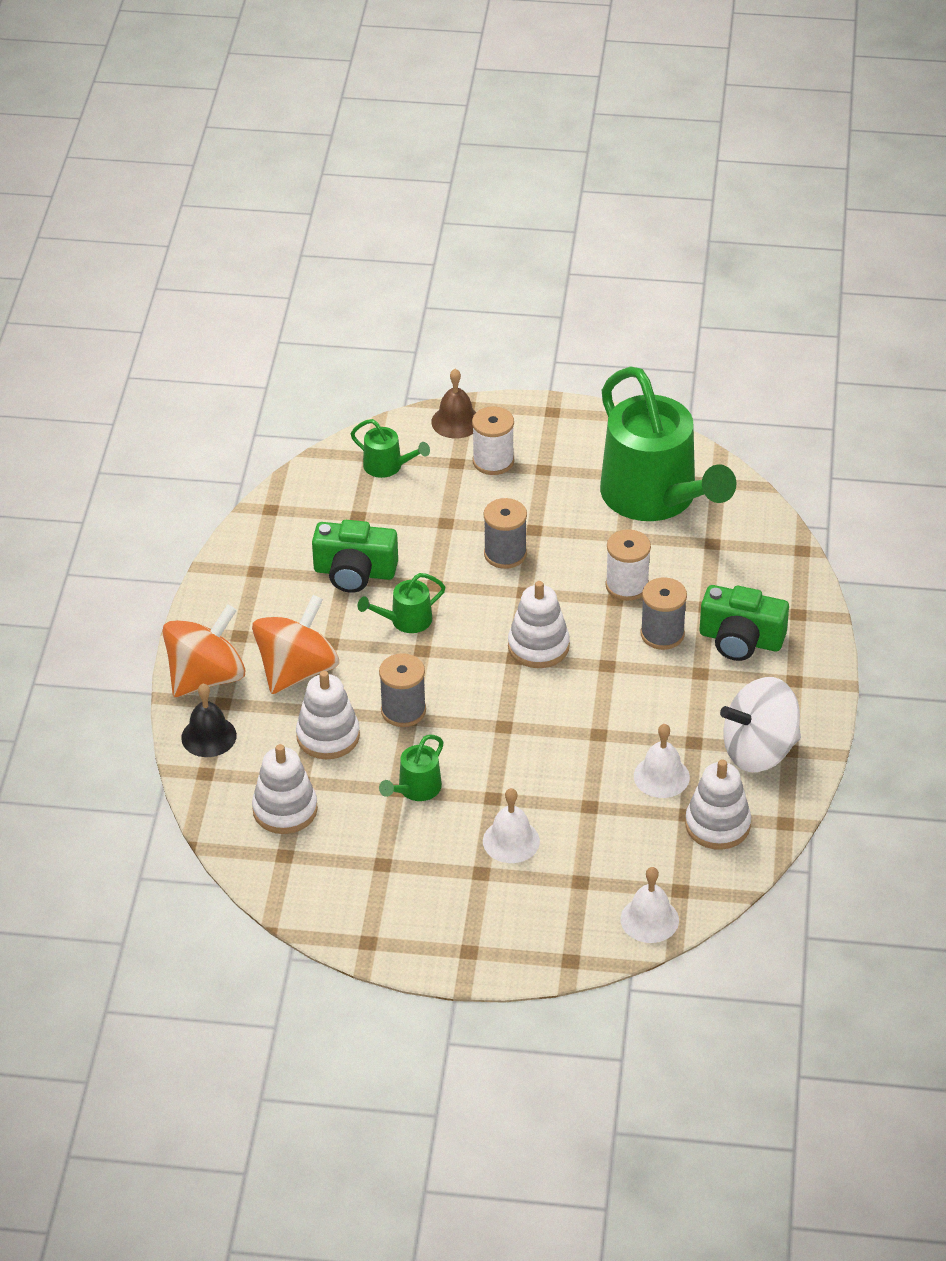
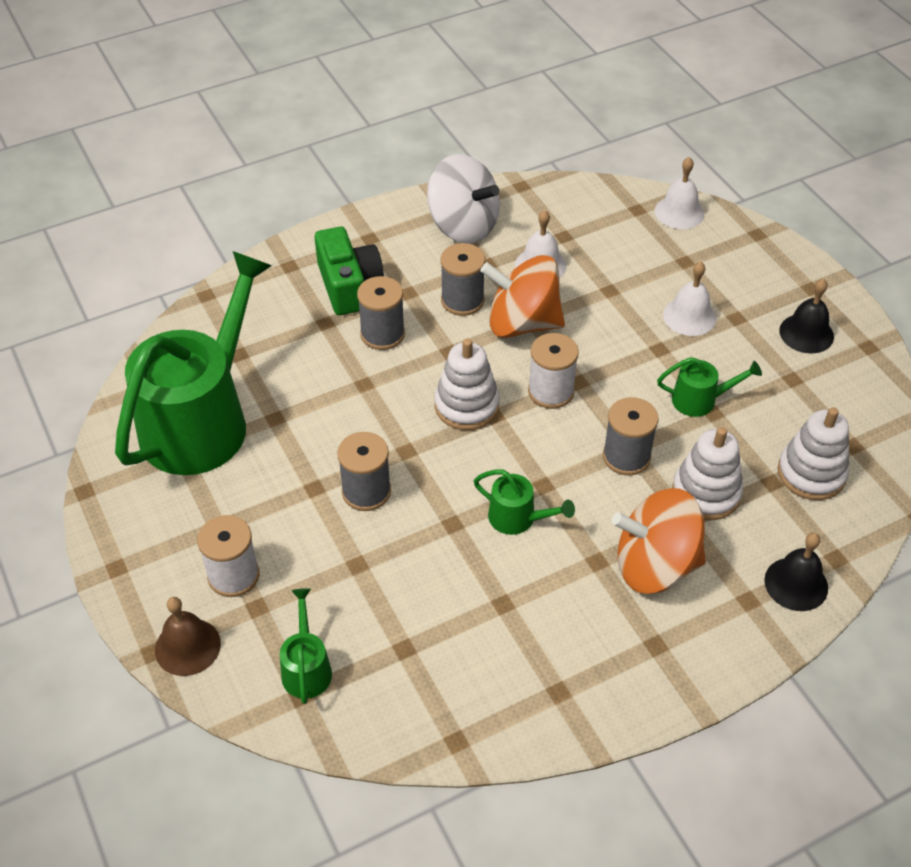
camera: 125 degrees left, 5 degrees up
orange spinning top [162,604,245,697] -> orange spinning top moved to [480,255,565,338]
green camera [312,520,398,593] -> none
white spool [605,529,651,601] -> white spool moved to [528,333,579,409]
white stacking toy [685,759,751,850] -> none
none -> grey spool [441,243,485,316]
none -> black bell [779,279,834,353]

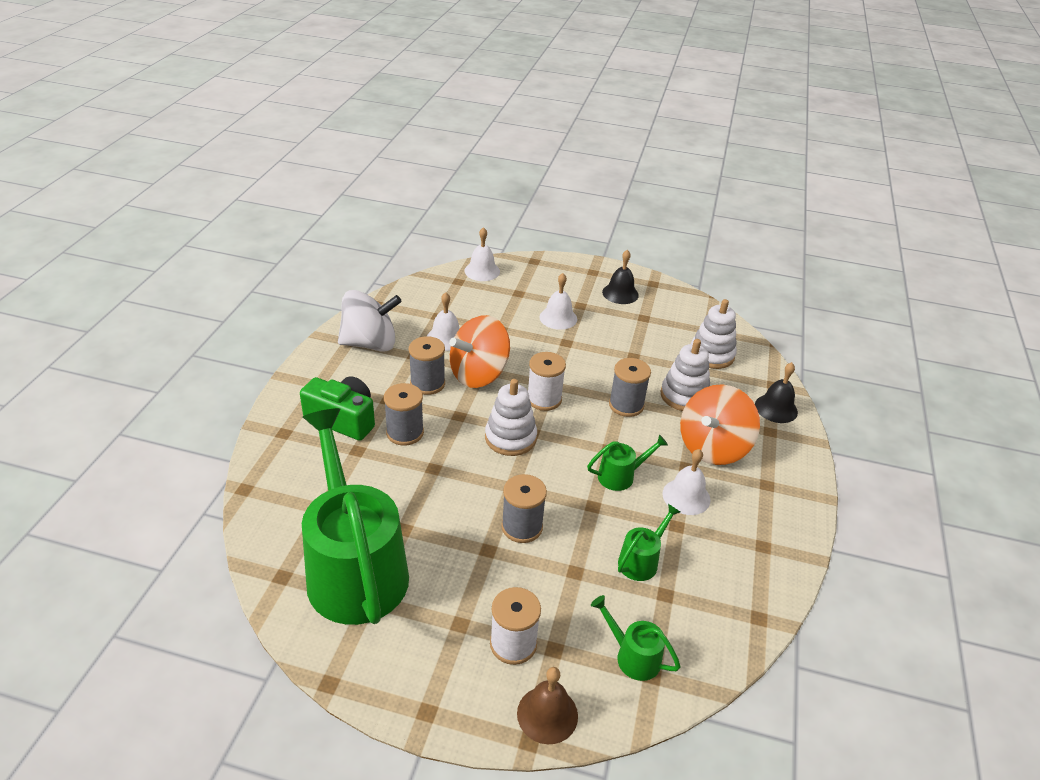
camera: 50 degrees left, 10 degrees down
green watering can [657,357,762,417] -> green watering can moved to [618,504,680,581]
none -> white bell [662,449,710,515]

